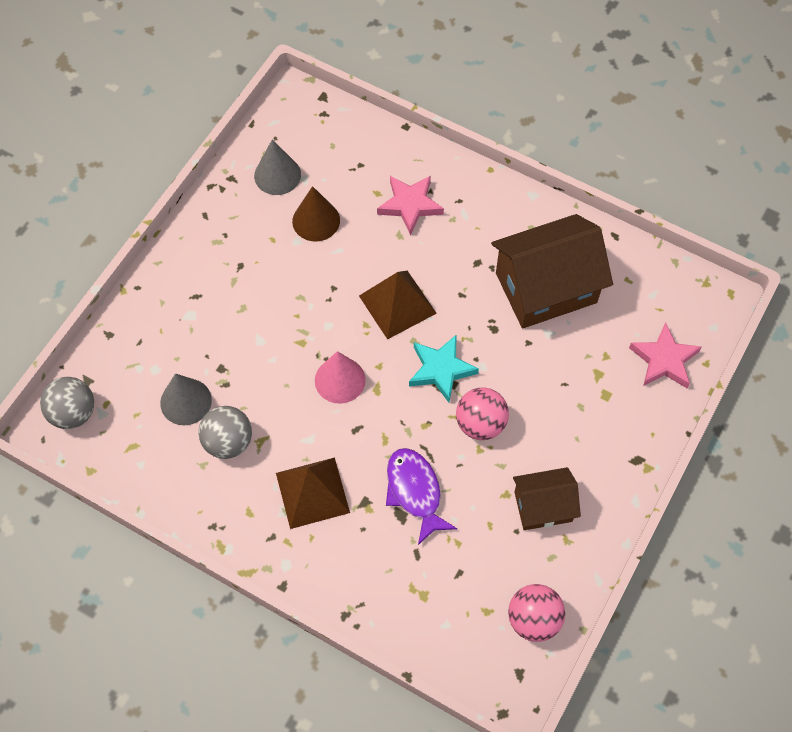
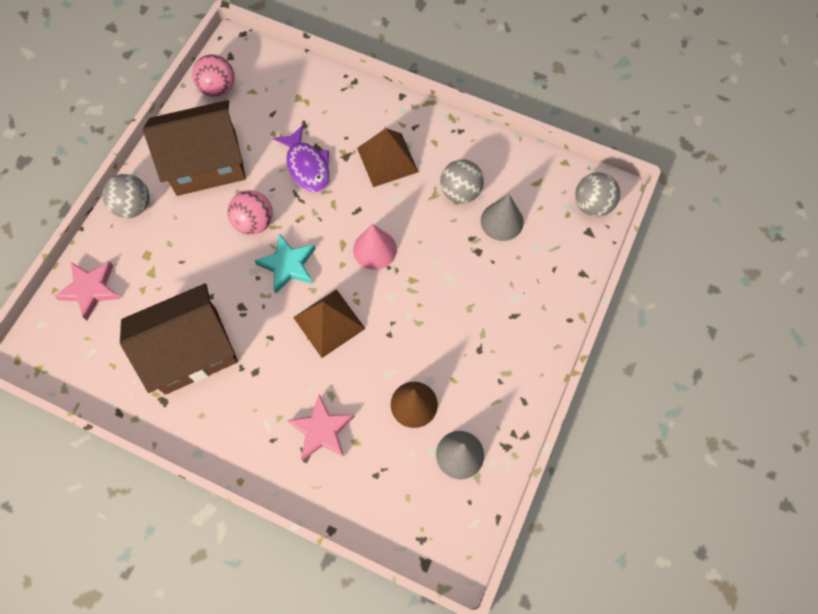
camera: 175 degrees right, 5 degrees up
brown house [513,467,581,530] -> brown house [143,100,246,196], size x1.77
none -> grey ball [102,174,150,218]

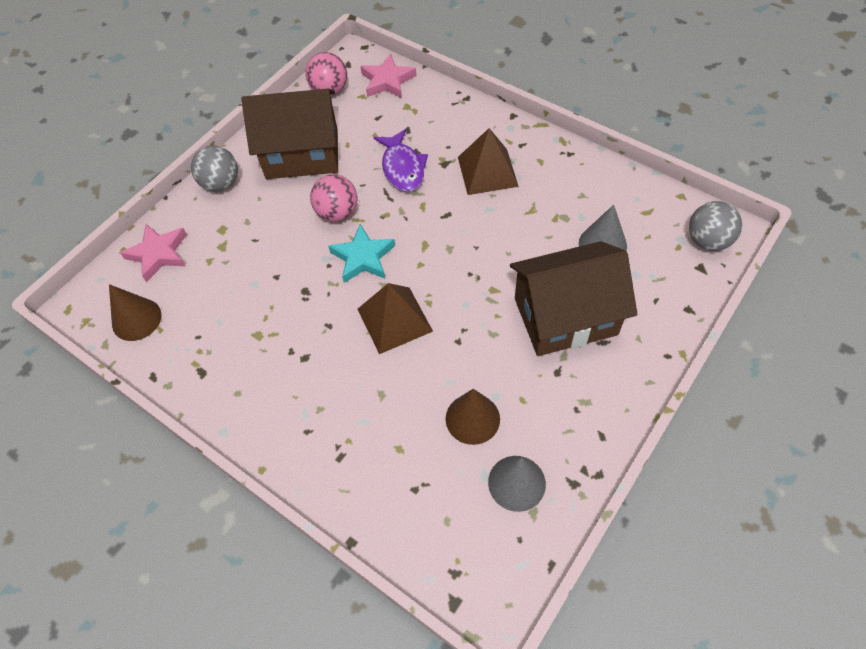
camera: 15 degrees right, 10 degrees down
brown house [120,283,238,395] -> brown house moved to [510,241,637,356]
pink star [287,394,355,461] -> pink star moved to [360,54,417,98]
pink cone [353,224,397,270] -> none
grey ball [440,159,484,204] -> none
none -> brown cone [109,284,161,341]

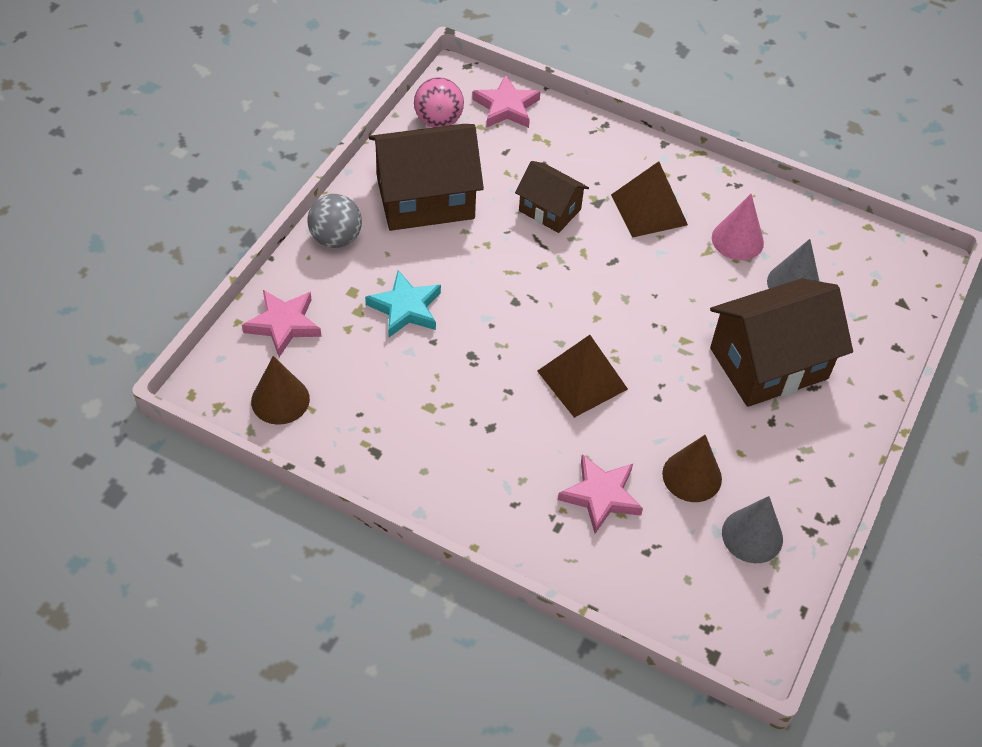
camera: 15 degrees left, 5 degrees down
pink ball [310,174,357,222] -> none
turquoise star [328,224,395,283] -> turquoise star moved to [365,270,441,337]
purple fish [373,129,428,192] -> brown house [515,161,589,233]
grey ball [689,201,742,251] -> none
none -> pink star [558,454,643,534]
none -> pink cone [712,194,764,260]

